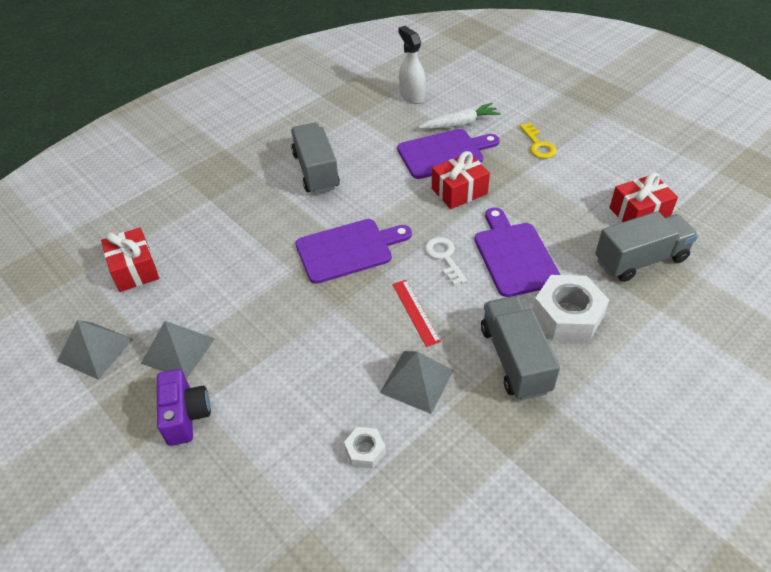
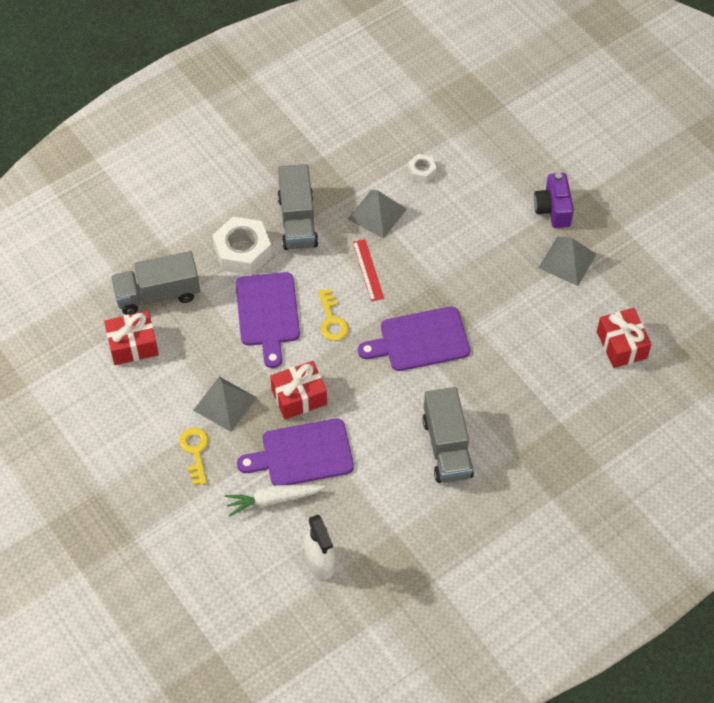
camera: 175 degrees left, 10 degrees up
grey pyramid [57,320,133,380] -> grey pyramid moved to [193,377,257,432]
white key [425,237,467,285] -> yellow key [318,289,349,341]

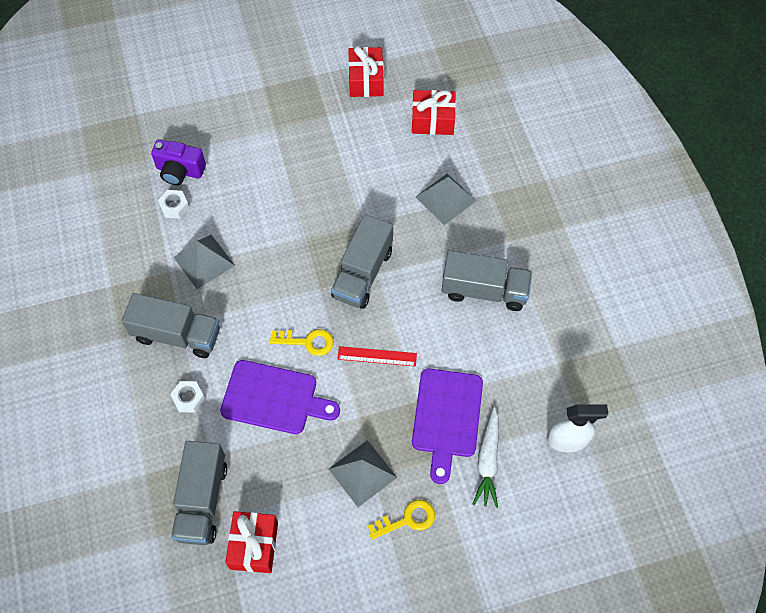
camera: 70 degrees left, 5 degrees up
yellow key [179,428,209,485] -> yellow key turned 150 degrees clockwise [368,499,435,540]
white nut [212,217,272,275] -> white nut [170,381,205,413], size x0.51
red gift [270,361,327,419] -> red gift moved to [348,46,384,97]
red ruler [353,239,384,302] -> red ruler moved to [338,346,417,367]
purple cutting board [358,307,470,371] -> grey truck [331,214,393,309]
purple camera [534,173,574,228] -> purple camera moved to [151,140,206,185]
grey pyramid [539,237,597,286] -> grey pyramid moved to [416,173,476,225]

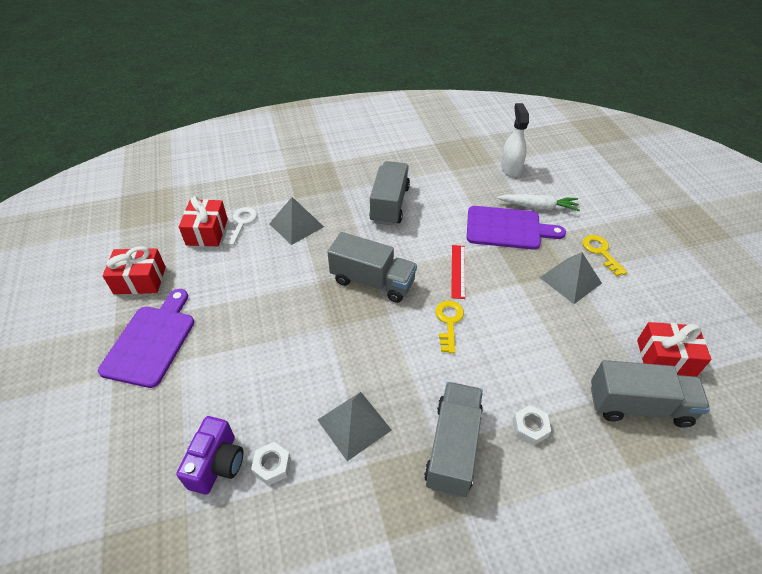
camera: 90 degrees left, 15 degrees down
purple cutting board [220,360,340,434] -> purple cutting board moved to [98,289,194,388]
none -> white key [223,207,257,245]

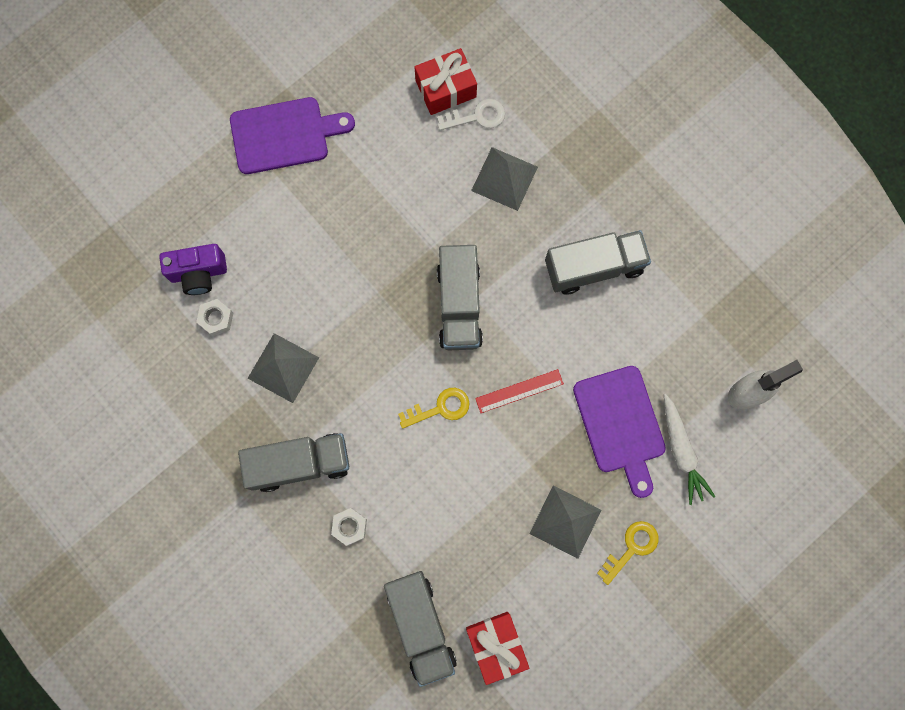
camera: 65 degrees right, 30 degrees up
red gift [103,246,166,294] -> none

